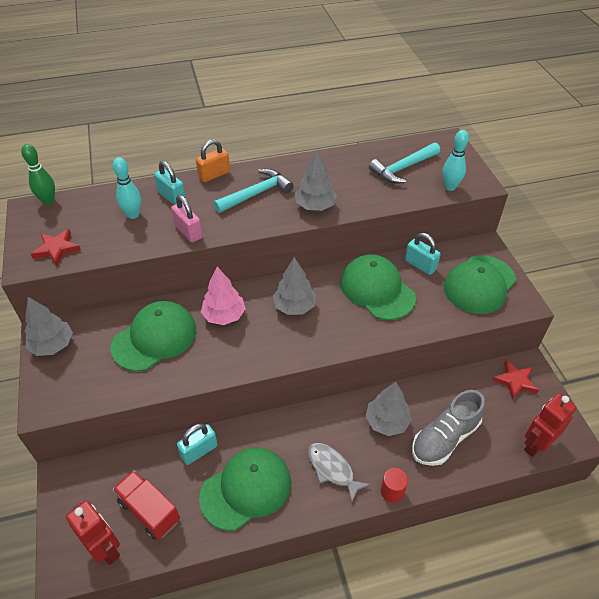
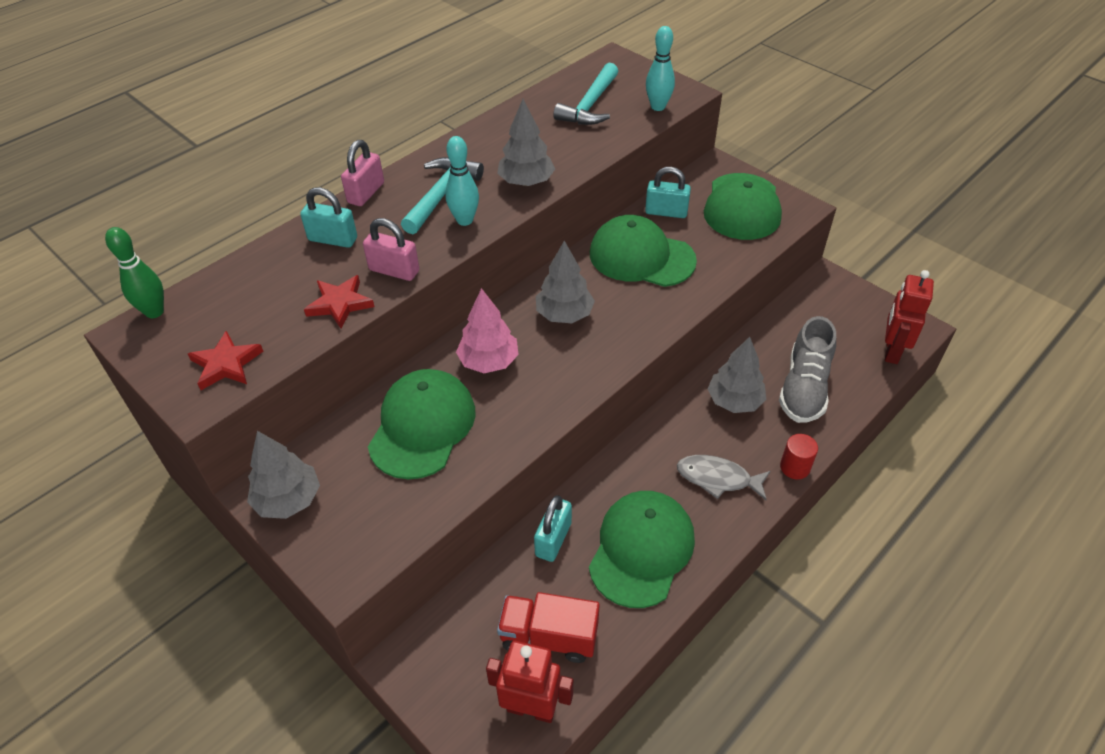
camera: 30 degrees left, 0 degrees up
turquoise bowling pin [112,157,141,219] -> turquoise bowling pin moved to [445,136,479,226]
orange padlock [196,139,230,182] -> pink padlock [341,140,384,206]
red star [492,360,539,400] -> red star moved to [304,275,375,329]

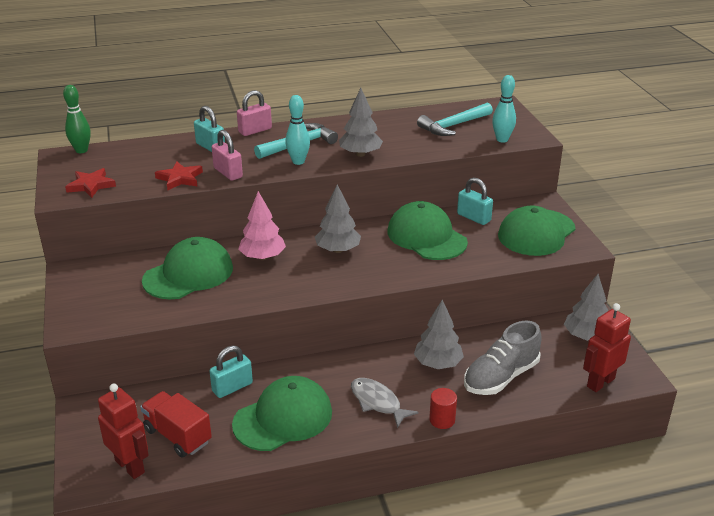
camera: 30 degrees right, 15 degrees down
grey tree [247,431,320,519] -> grey tree moved to [564,274,609,341]

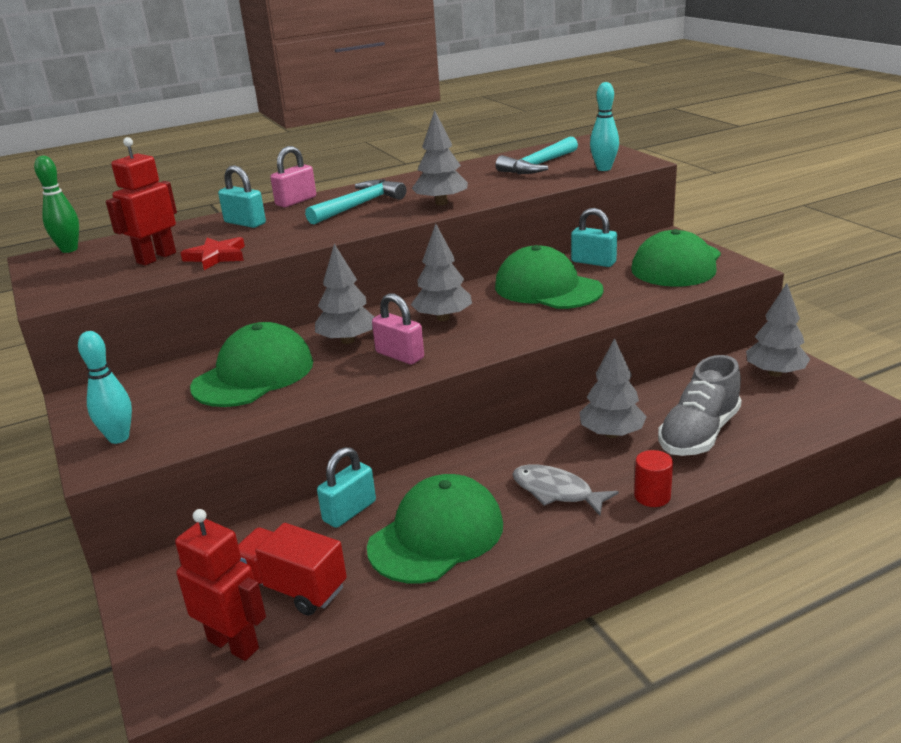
camera: 10 degrees left, 5 degrees down
red star [65,168,116,198] -> none
pink padlock [212,130,243,181] -> pink padlock moved to [372,293,424,365]
pink tree [238,191,286,260] -> grey tree [315,244,374,344]
turquoise bowling pin [286,95,310,165] -> turquoise bowling pin moved to [78,331,132,444]
red robot [583,303,631,392] -> red robot moved to [106,137,177,266]

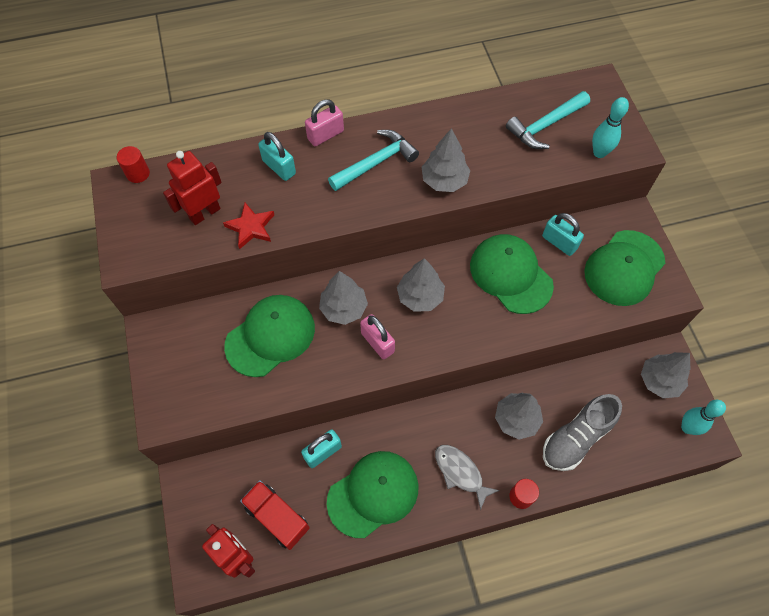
camera: 10 degrees right, 35 degrees up
green bowling pin [34,156,79,253] -> red cylinder [117,146,150,183]
turquoise bowling pin [78,331,132,444] -> turquoise bowling pin moved to [681,400,726,435]

